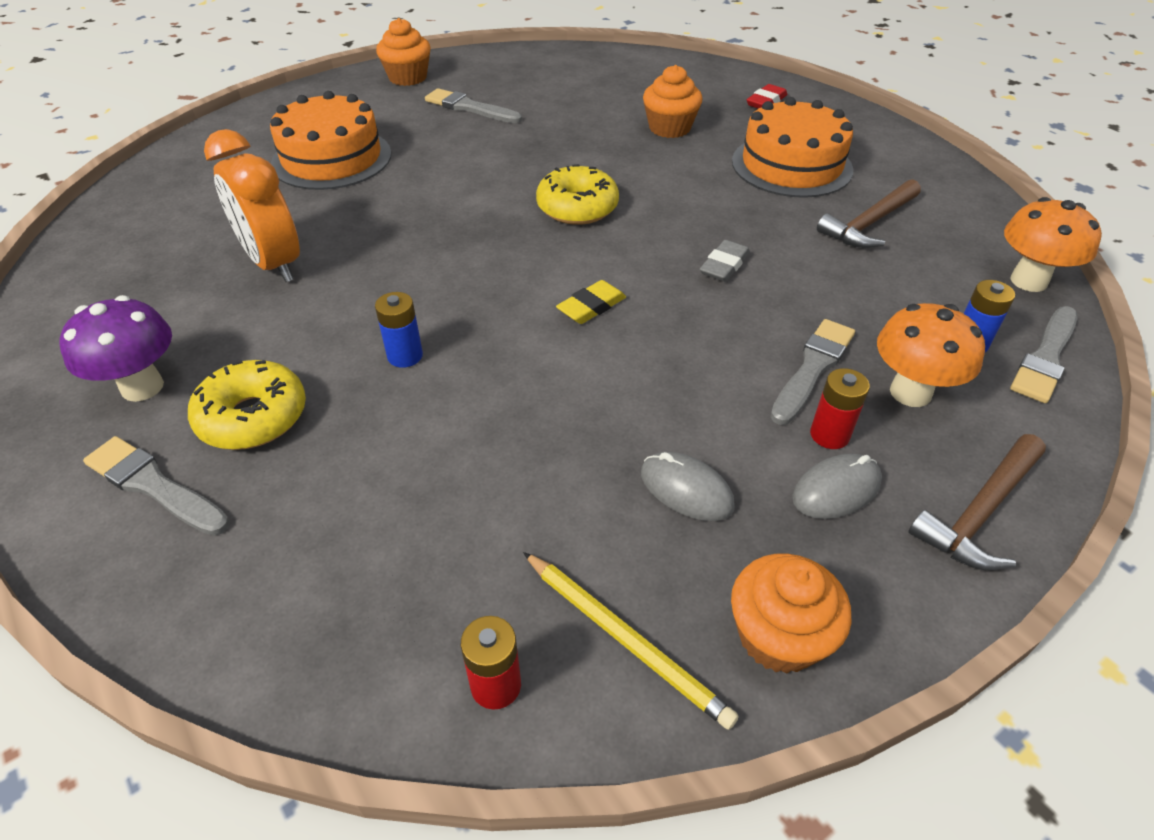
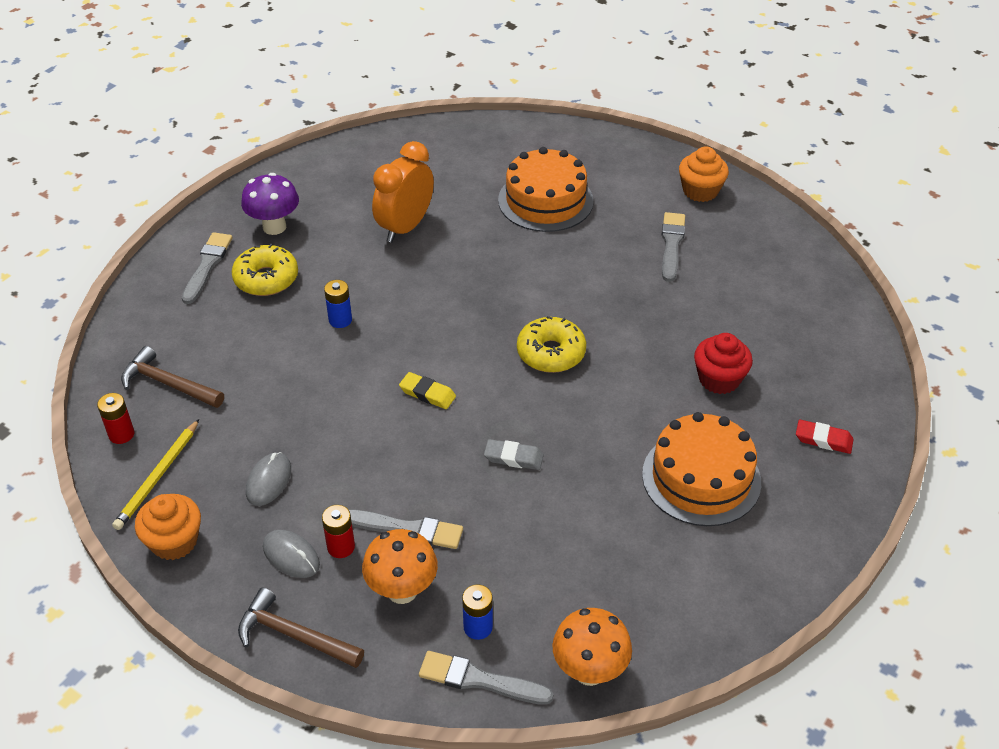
camera: 70 degrees right, 0 degrees up
orange cupcake [643,65,702,138] -> red cupcake [694,333,753,394]
brown hammer [817,179,921,248] -> brown hammer moved to [121,346,224,408]

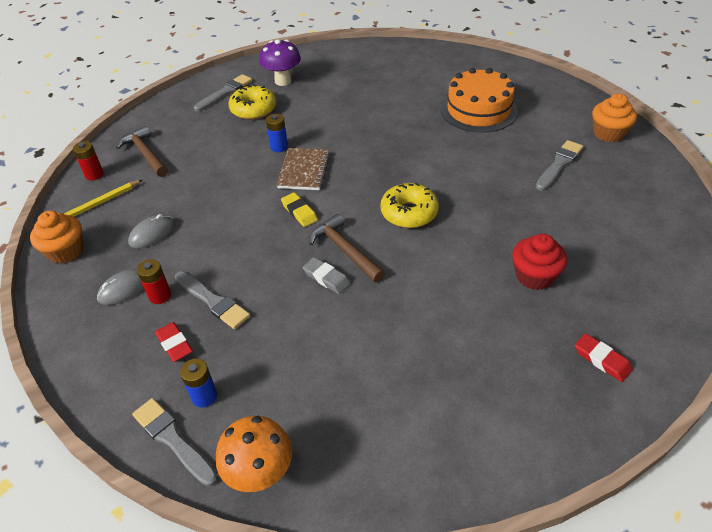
camera: 30 degrees right, 0 degrees up
brown hammer [238,588,364,668] -> brown hammer moved to [309,214,385,282]
grey mouse [263,530,320,578] -> grey mouse turned 75 degrees clockwise [97,269,144,305]
orange mushroom [362,529,438,604] -> red eraser [155,322,193,362]
orange clock [372,141,434,243] -> none
orange cake [642,412,761,526] -> none
none -> brown notebook [276,148,330,190]

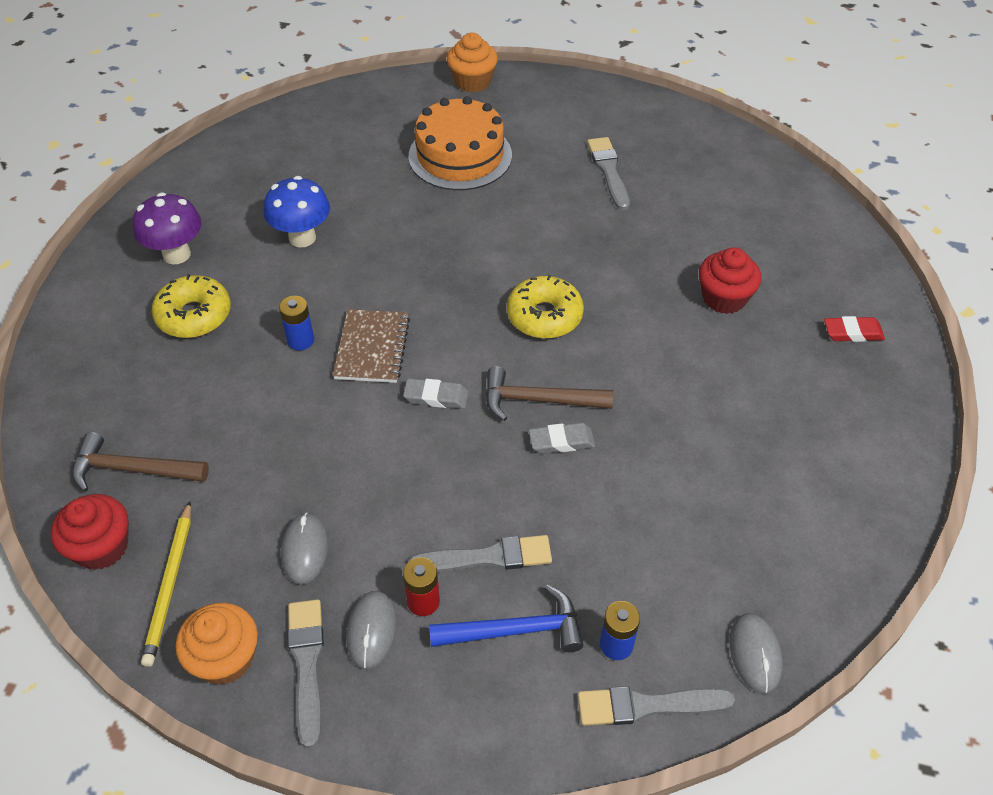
camera: 50 degrees left, 5 degrees up
red battery [73,141,104,180] -> red cupcake [51,494,129,570]
red eraser [155,322,193,362] -> blue hammer [429,585,584,652]
grey brush [194,74,253,111] -> grey brush moved to [288,599,324,748]
orange mushroom [216,416,292,492] -> grey mouse [730,613,783,694]
brown notebook [276,148,330,190] -> brown notebook turned 45 degrees clockwise [333,309,410,383]
yellow eraser [281,192,318,227] -> grey eraser [403,378,468,409]
orange cupcake [592,94,637,142] -> orange cupcake moved to [447,33,498,92]
none -> blue mushroom [263,176,330,247]

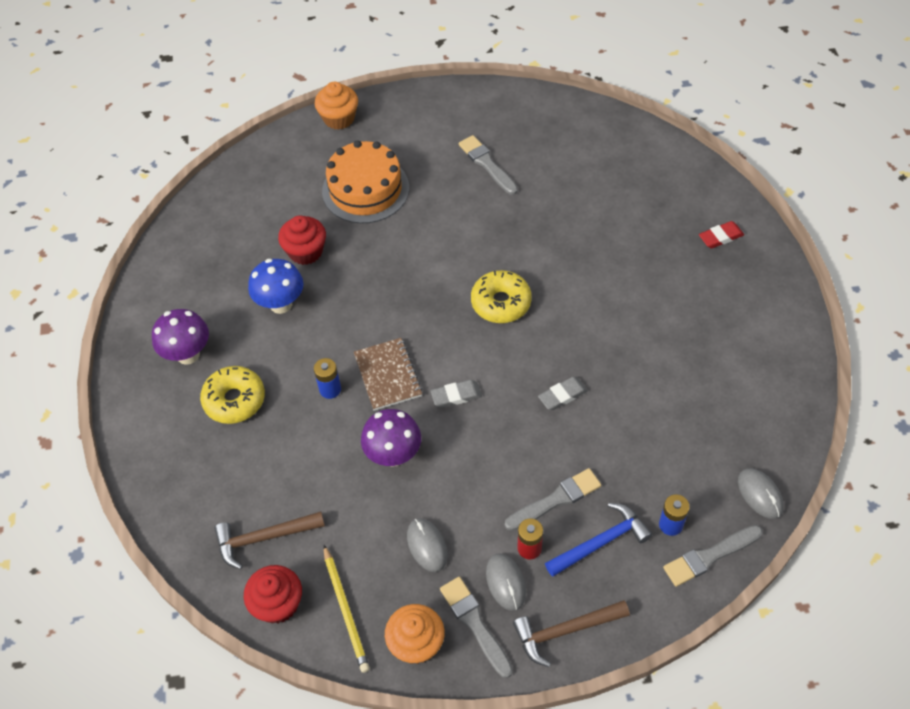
camera: 20 degrees left, 5 degrees up
brown hammer [486,366,613,421] -> brown hammer moved to [513,600,630,667]
red cupcake [699,247,761,314] -> red cupcake moved to [278,216,326,265]
none -> purple mushroom [361,409,421,467]

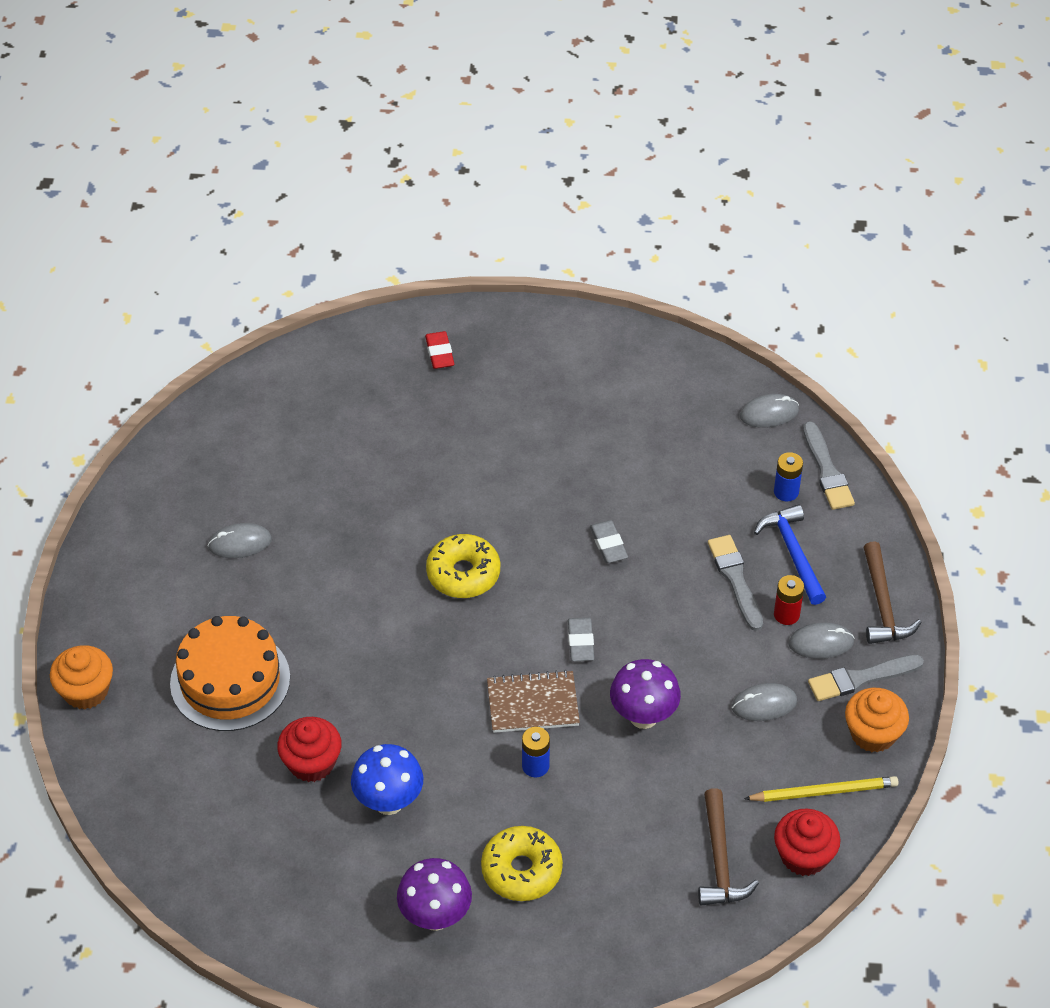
camera: 80 degrees left, 5 degrees down
grey brush [459,135,518,195] -> grey mouse [207,523,272,558]

